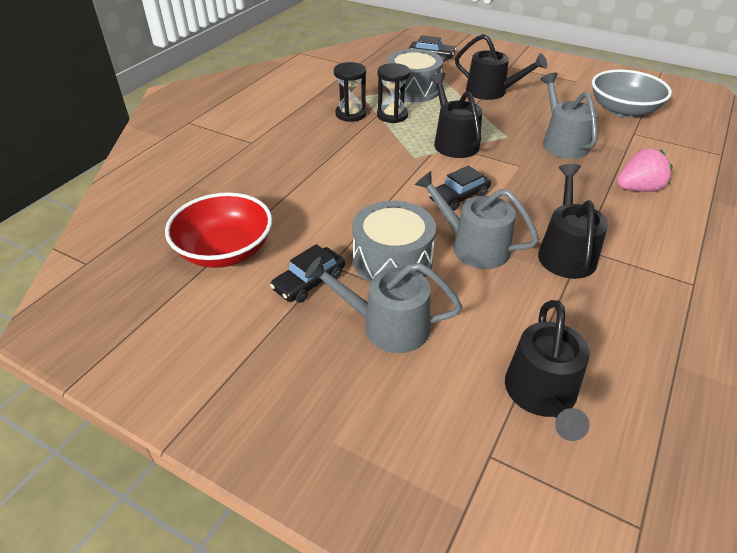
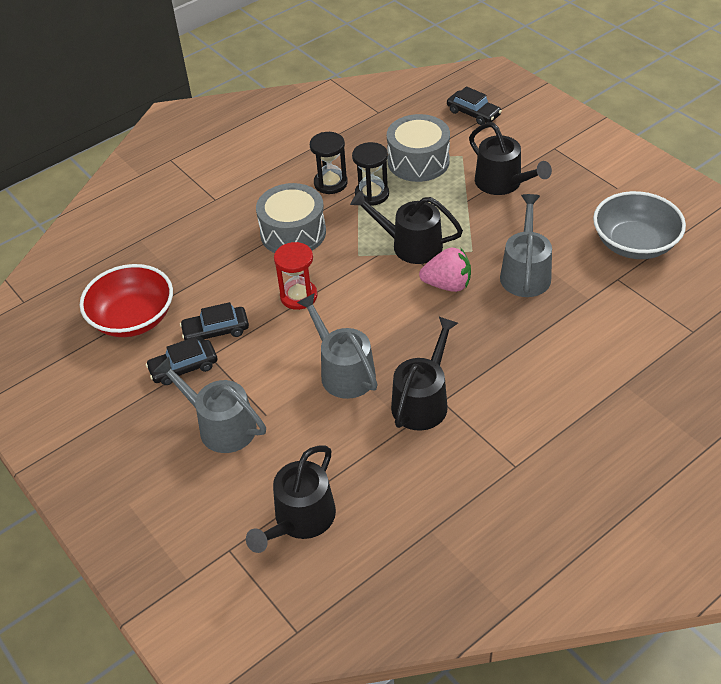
camera: 25 degrees right, 5 degrees up
grey drum [352,201,436,283] -> grey drum moved to [256,183,326,253]
black watering can [429,72,482,158] -> black watering can turned 75 degrees counterclockwise [350,190,463,264]
black car [429,165,491,211] -> black car moved to [180,302,249,342]
pink strawberry [617,148,673,192] -> pink strawberry moved to [419,248,471,292]
none -> red hourglass [274,242,318,310]

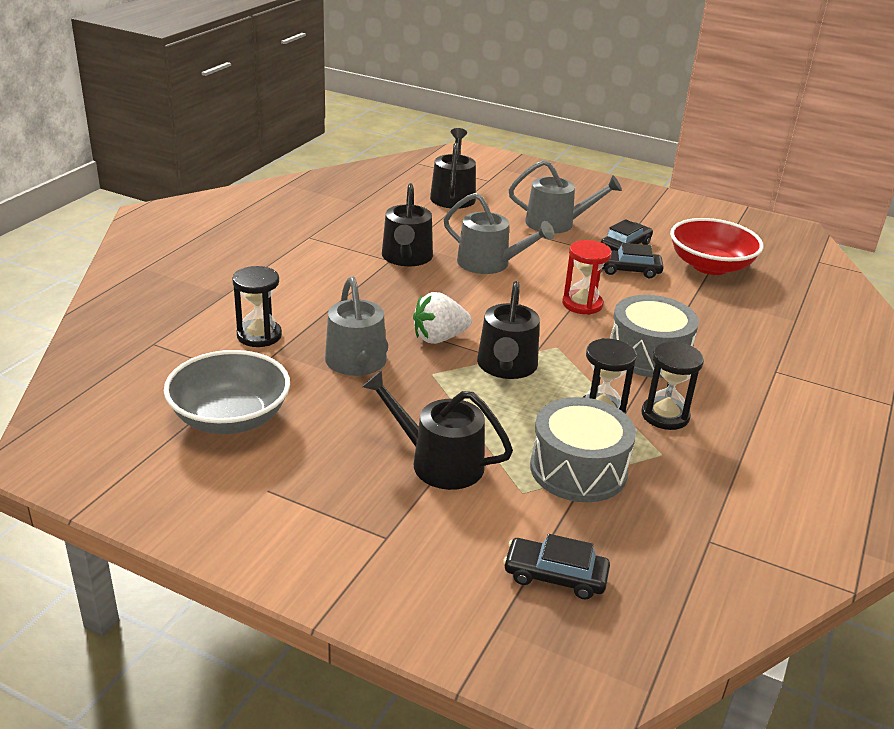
camera: 150 degrees right, 15 degrees down
black car [180,302,249,342] -> black car turned 135 degrees counterclockwise [601,243,664,278]
black watering can [350,190,463,264] -> black watering can turned 105 degrees clockwise [477,281,540,379]
pink strawberry [419,248,471,292] -> white strawberry [413,292,472,344]
none -> black hourglass [232,266,282,347]

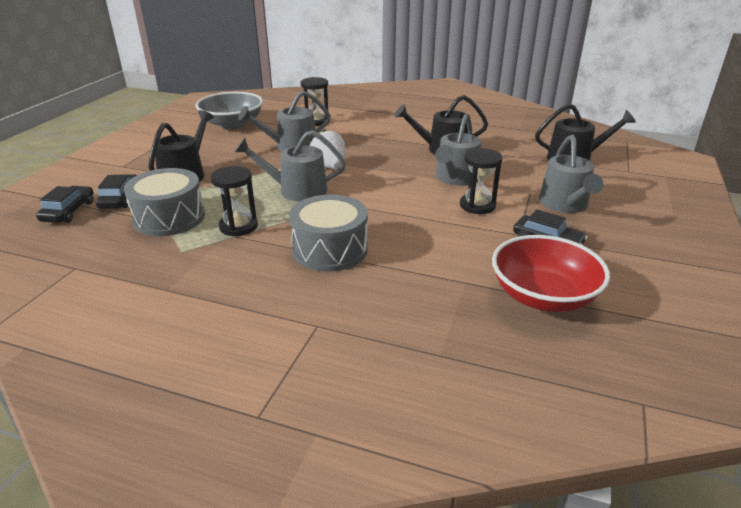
camera: 85 degrees right, 0 degrees up
black watering can [477,281,540,379] -> grey watering can [235,130,346,201]
red hourglass [562,240,612,315] -> none
black car [601,243,664,278] -> black car moved to [96,174,137,209]
black hourglass [641,342,704,430] -> black hourglass moved to [460,148,503,214]

